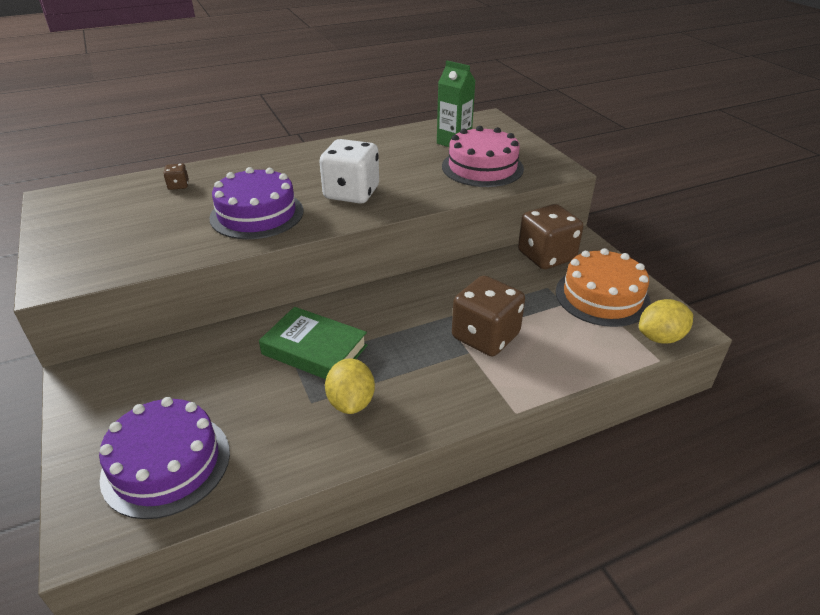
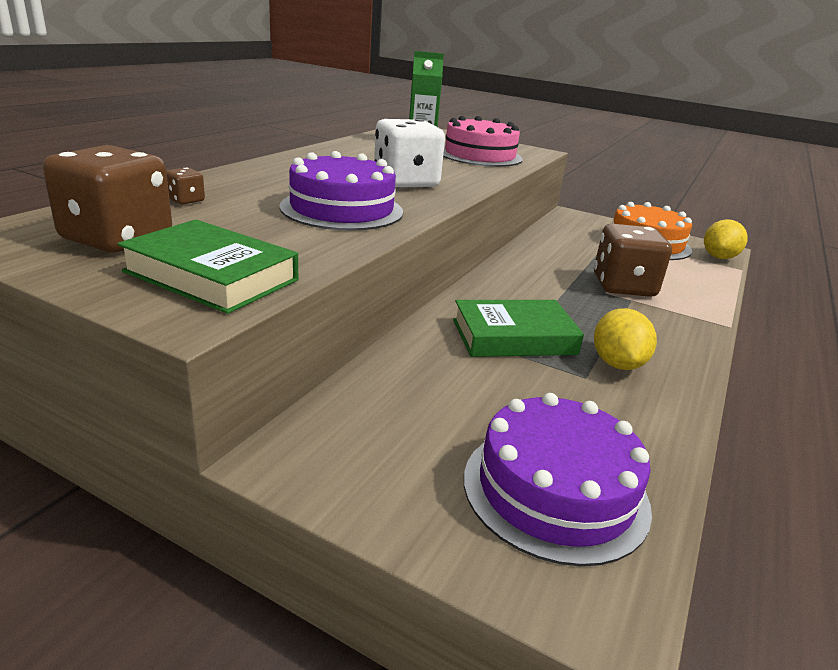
camera: 40 degrees left, 10 degrees down
yellow lemon [325,358,375,414] -> yellow lemon turned 45 degrees clockwise [594,308,657,370]
brown dice [518,204,583,269] -> brown dice moved to [43,145,172,252]
none -> green book [117,219,298,314]

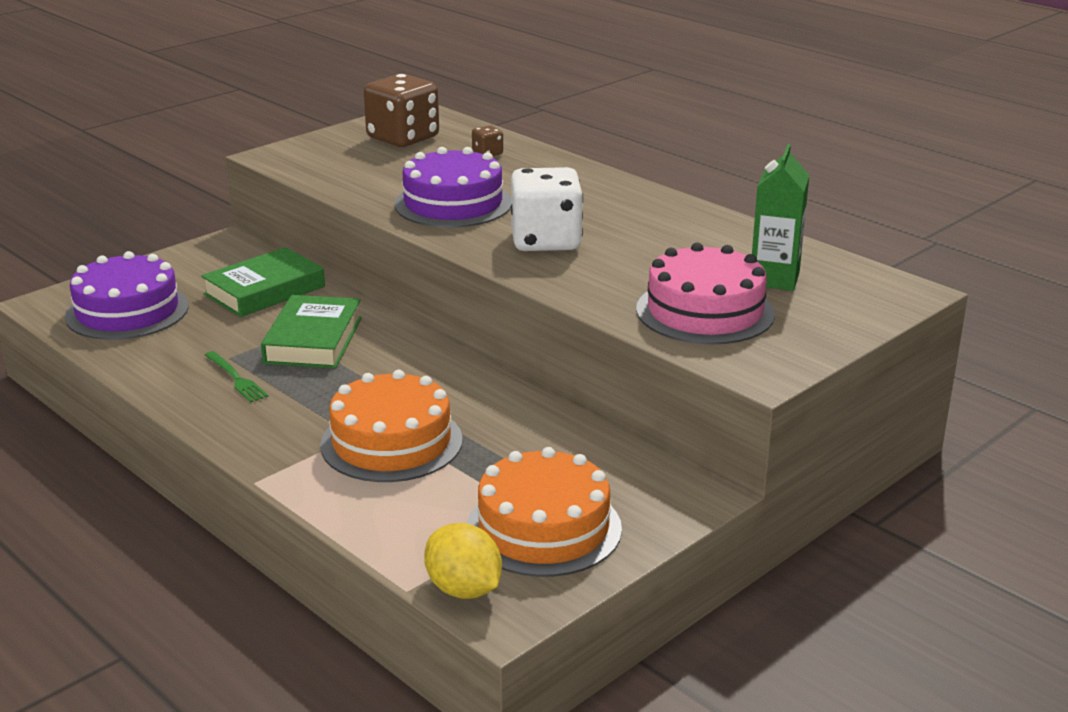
camera: 110 degrees right, 0 degrees up
green book [117,219,298,314] -> green book moved to [201,247,325,317]
brown dice [594,224,672,297] -> orange cake [320,370,463,482]
yellow lemon [594,308,657,370] -> green fork [205,351,268,402]

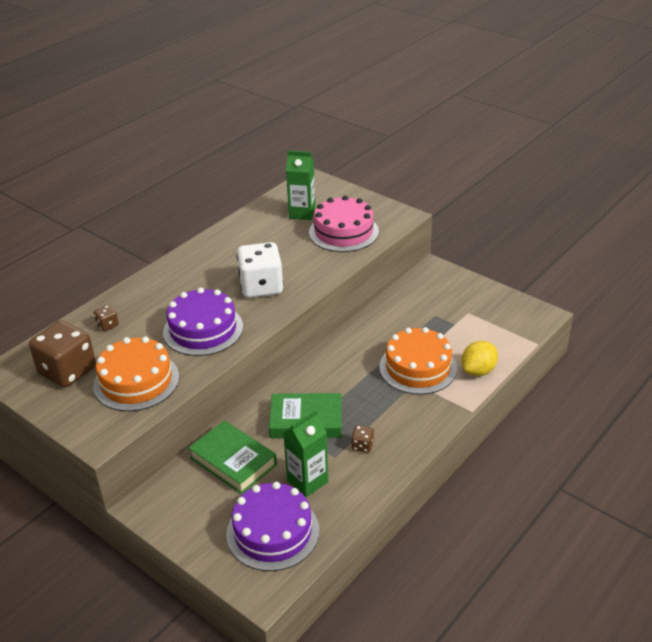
camera: 95 degrees left, 10 degrees up
green fork [205,351,268,402] -> brown dice [351,425,374,453]
yellow lemon [424,523,502,599] -> yellow lemon moved to [461,341,498,376]
orange cake [467,447,622,577] -> orange cake moved to [93,337,179,411]
none -> green carton [283,410,328,497]

